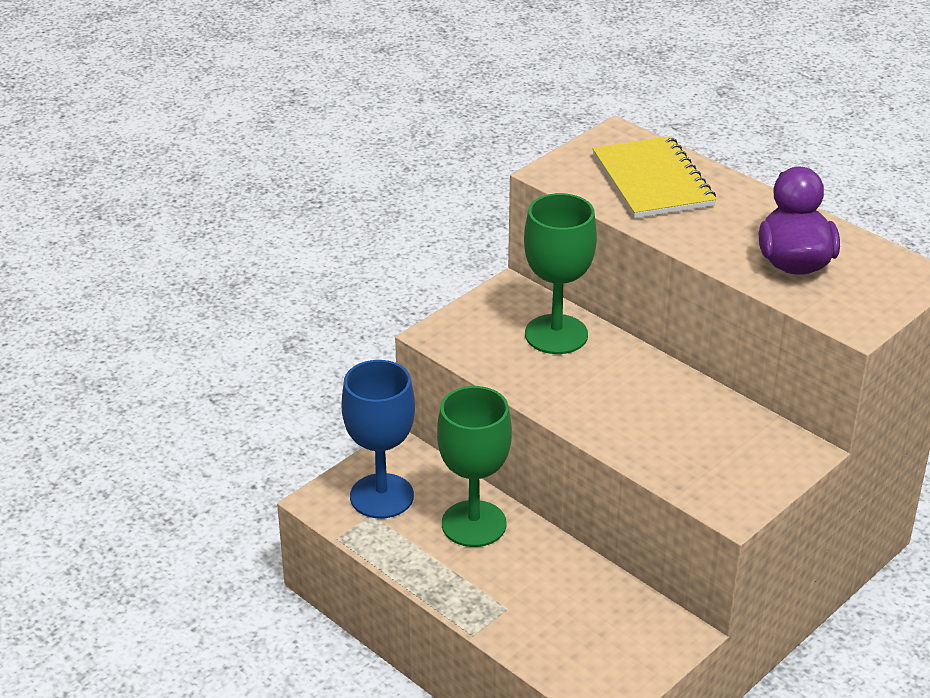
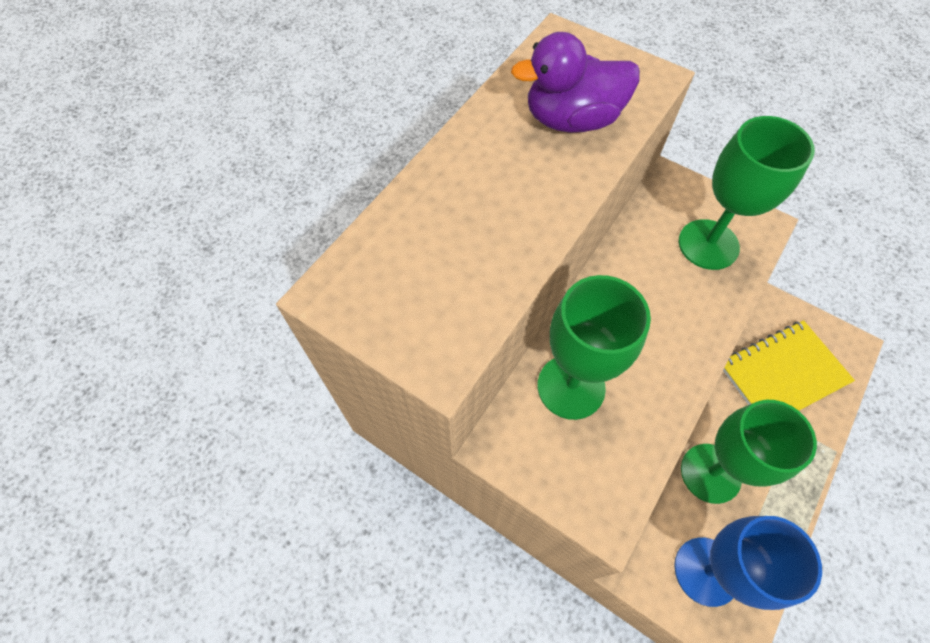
camera: 100 degrees left, 25 degrees up
yellow notebook [592,136,717,218] -> yellow notebook moved to [723,320,855,411]
none -> green goblet [679,116,815,270]

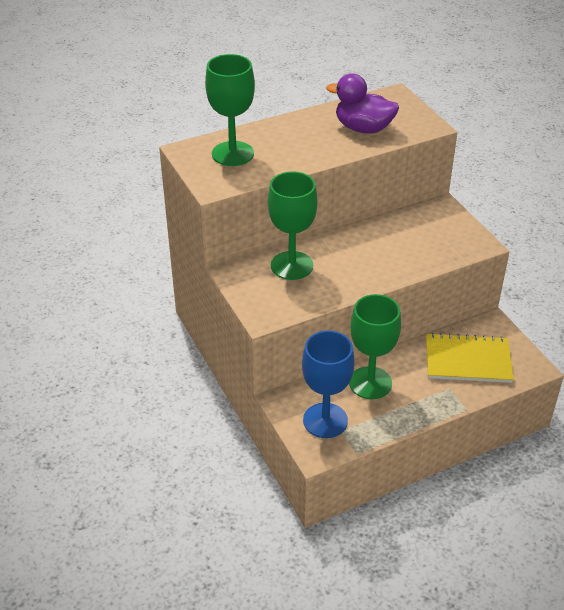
camera: 30 degrees right, 20 degrees down
green goblet [679,116,815,270] -> green goblet moved to [205,54,255,166]

